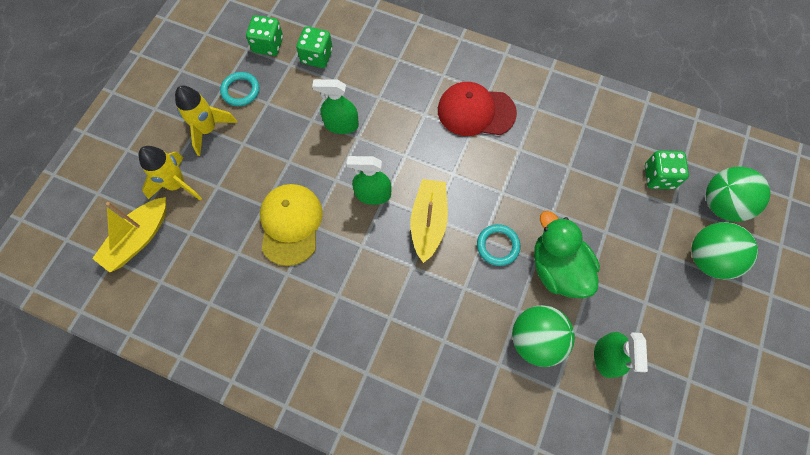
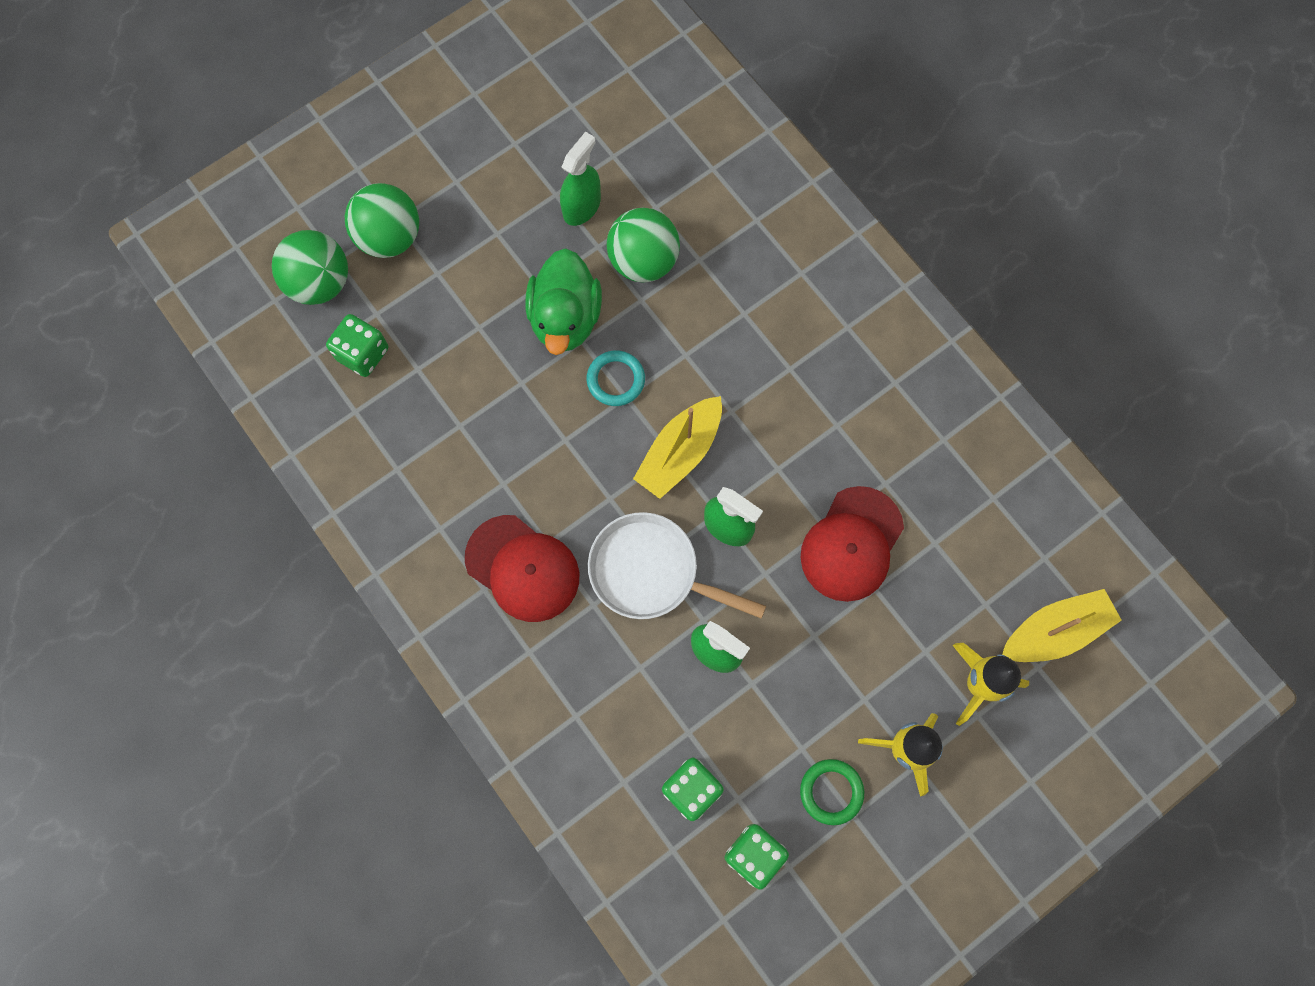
camera: 150 degrees left, 5 degrees up
turquoise ring [220,72,259,106] -> green ring [800,759,864,825]
yellow cap [260,184,323,266] -> red cap [800,486,904,602]
none -> white pan [588,512,766,619]

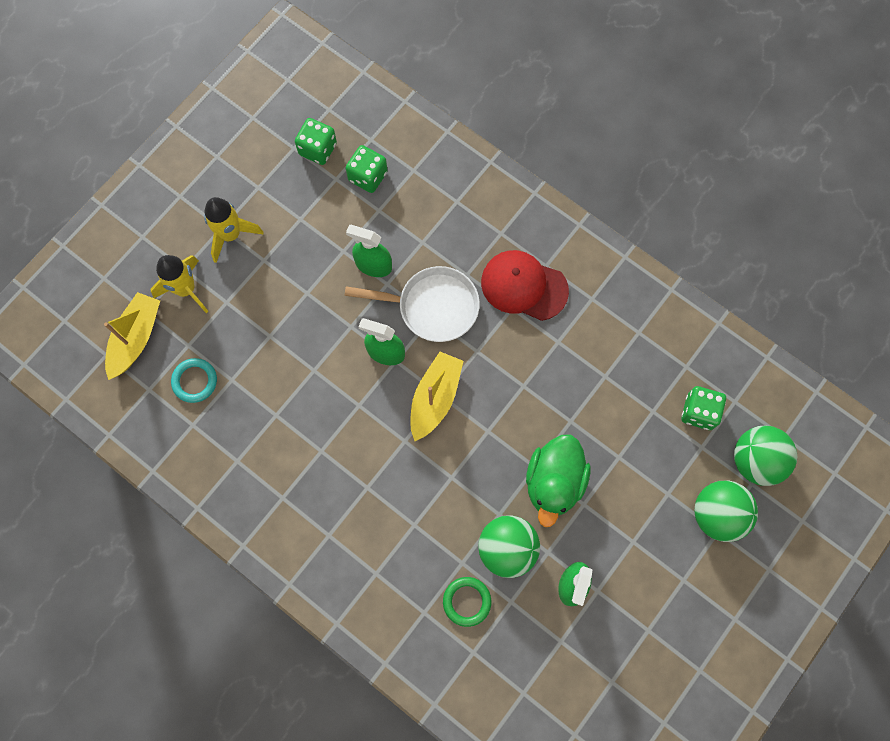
camera: 165 degrees right, 0 degrees up
green duck [525,248,602,355] -> green duck turned 150 degrees counterclockwise [526,435,591,527]
turquoise ring [587,351,645,406] -> turquoise ring moved to [171,358,217,403]
red cap [800,486,904,602] -> none
green ring [800,759,864,825] -> green ring moved to [443,577,491,627]
yellow boat [1002,589,1122,662] -> yellow boat turned 150 degrees clockwise [104,292,160,380]

